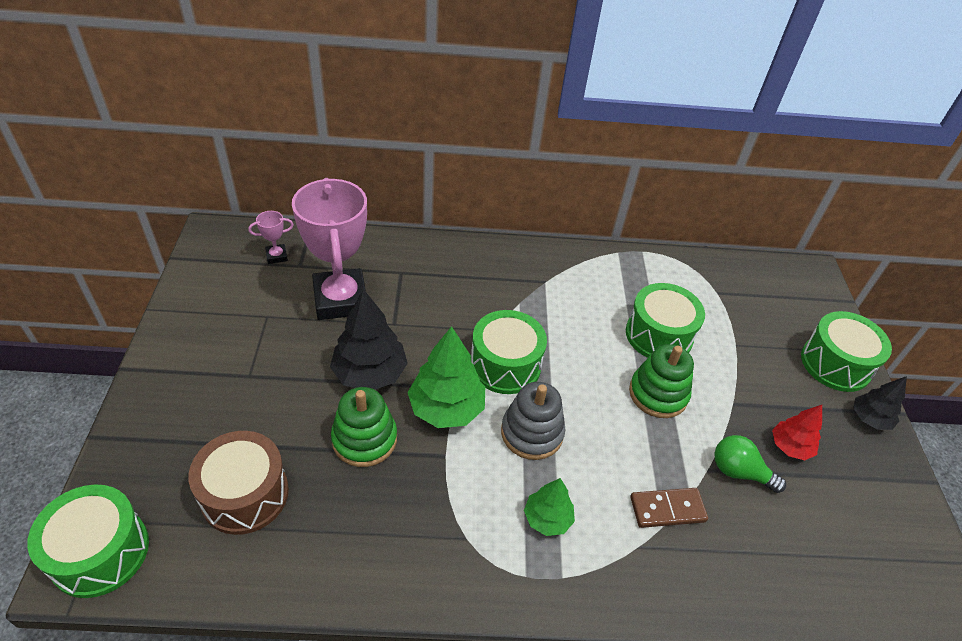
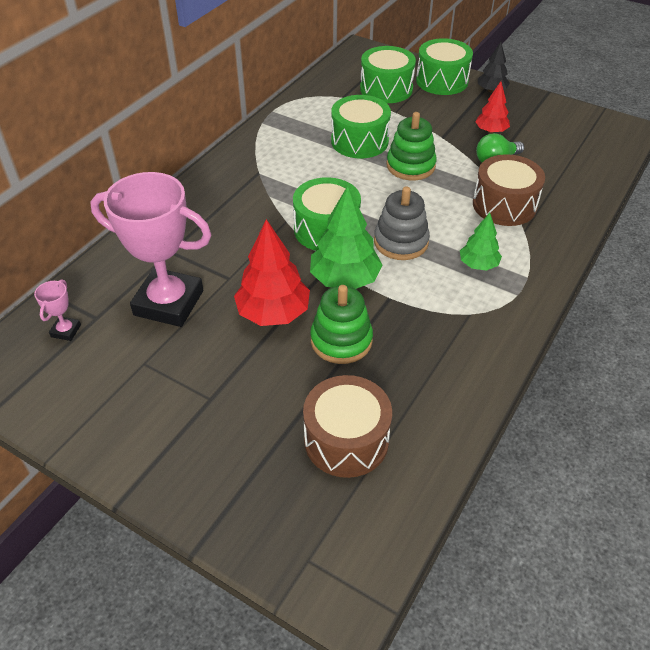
camera: 55 degrees left, 0 degrees up
green drum [27,485,149,598] -> green drum moved to [360,46,416,103]
black tree [330,289,408,390] -> red tree [234,219,310,326]
brown domino [630,488,708,528] -> brown drum [473,154,545,226]

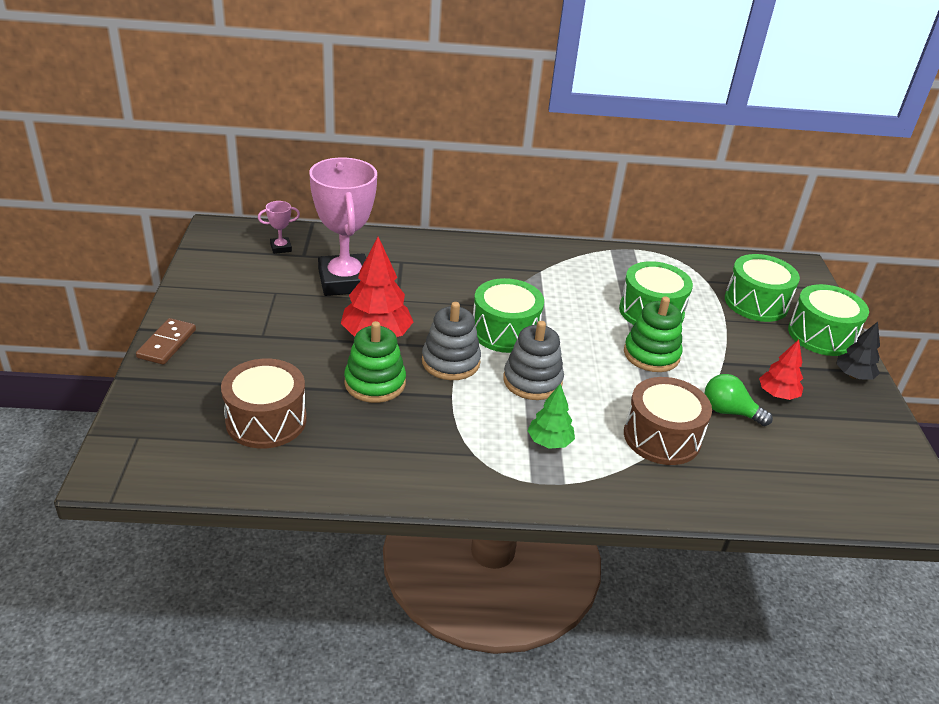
camera: 55 degrees right, 10 degrees down
green tree [310,186,383,289] -> grey stacking toy [422,302,481,380]
none -> brown domino [136,318,196,365]

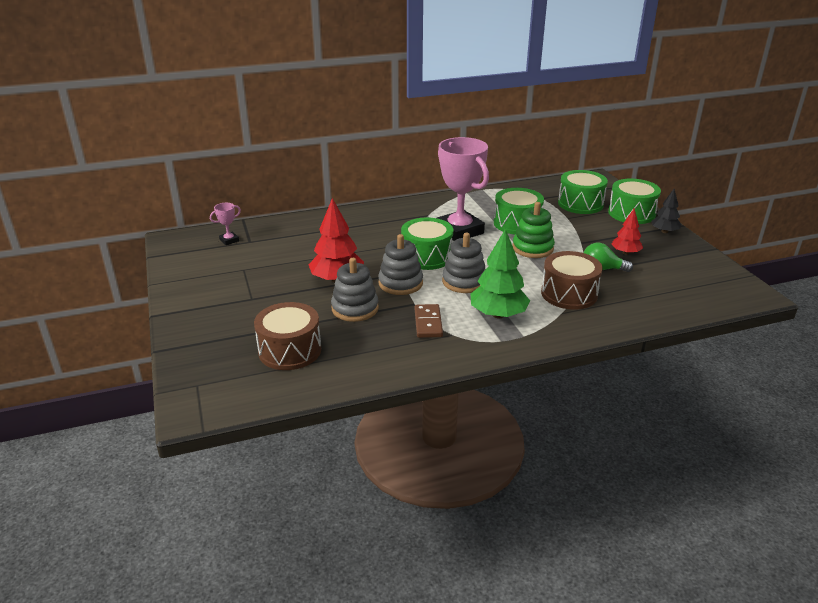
camera: 15 degrees left, 5 degrees down
brown domino [136,318,196,365] -> brown domino moved to [414,304,443,338]
pink trophy [309,158,377,296] -> pink trophy moved to [437,137,489,241]
green stacking toy [344,321,406,403] -> grey stacking toy [331,258,379,322]
green tree [527,384,575,449] -> green tree [470,228,530,318], size x1.69

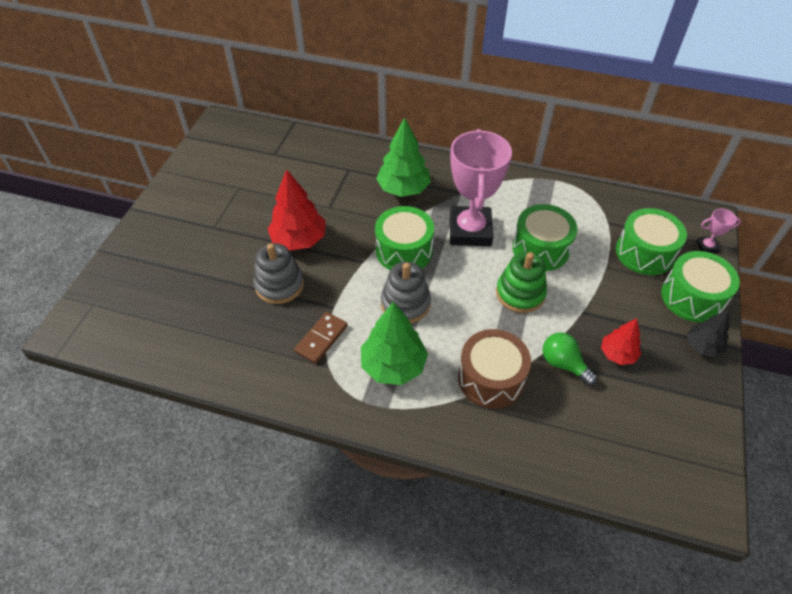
camera: 35 degrees right, 20 degrees up
pink trophy [210,203,241,245] -> pink trophy moved to [696,209,741,253]
brown drum [254,302,321,370] -> none
grey stacking toy [378,234,423,295] -> none
none -> green tree [376,117,431,197]

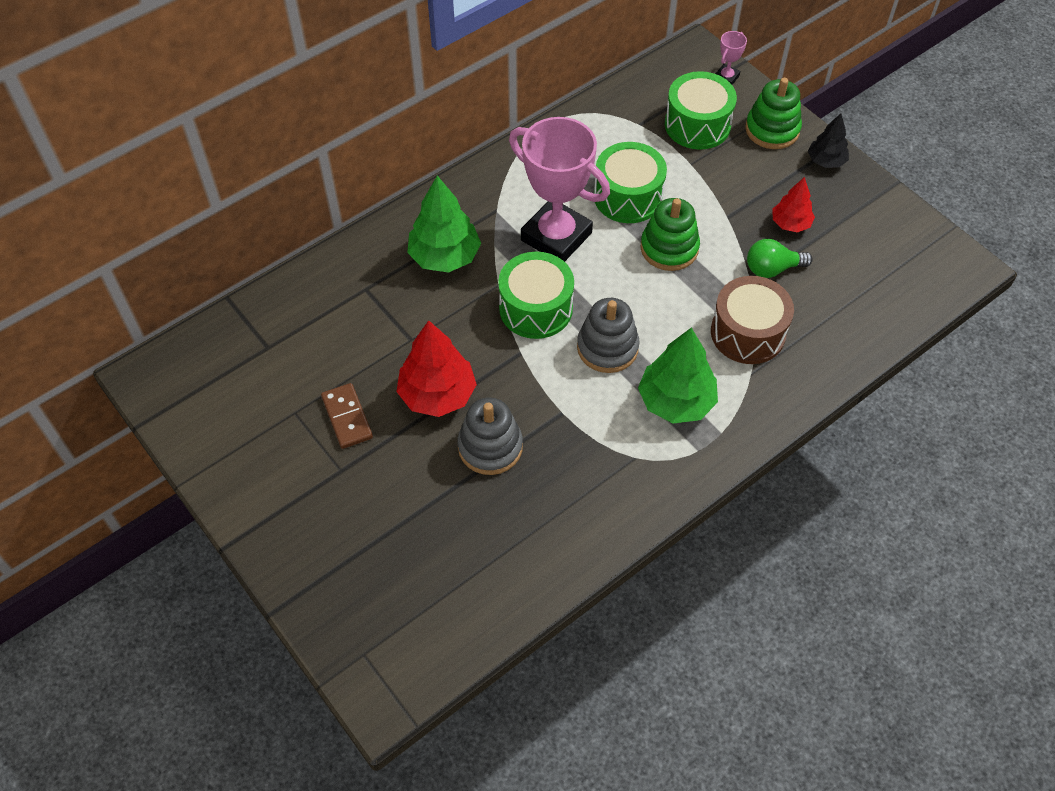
camera: 55 degrees left, 5 degrees up
brown domino [294,312,348,364] -> brown domino moved to [321,383,373,449]
green drum [661,251,740,322] -> green stacking toy [745,78,802,149]

